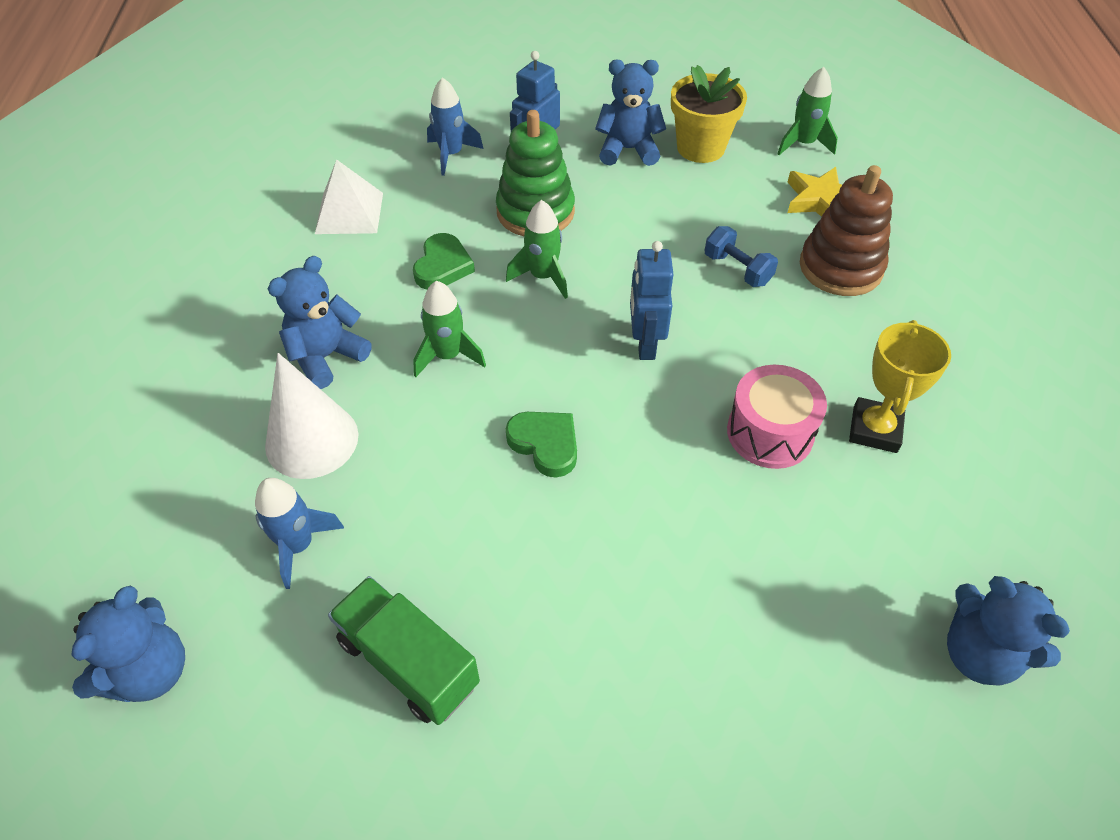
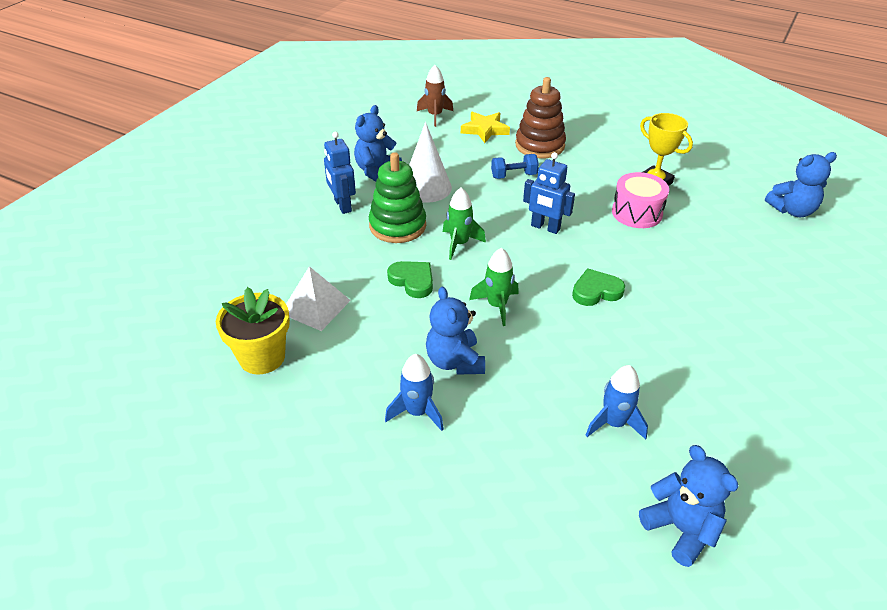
camera: 60 degrees left, 10 degrees down
white cone [265,353,358,479] -> white cone moved to [409,122,452,203]
green truck [328,576,480,725] -> none
blue rocket [427,77,484,176] -> blue rocket moved to [385,354,444,431]
yellow flower pot [671,65,747,163] -> yellow flower pot moved to [216,287,290,374]
green rocket [777,67,838,155] -> brown rocket [417,65,453,127]

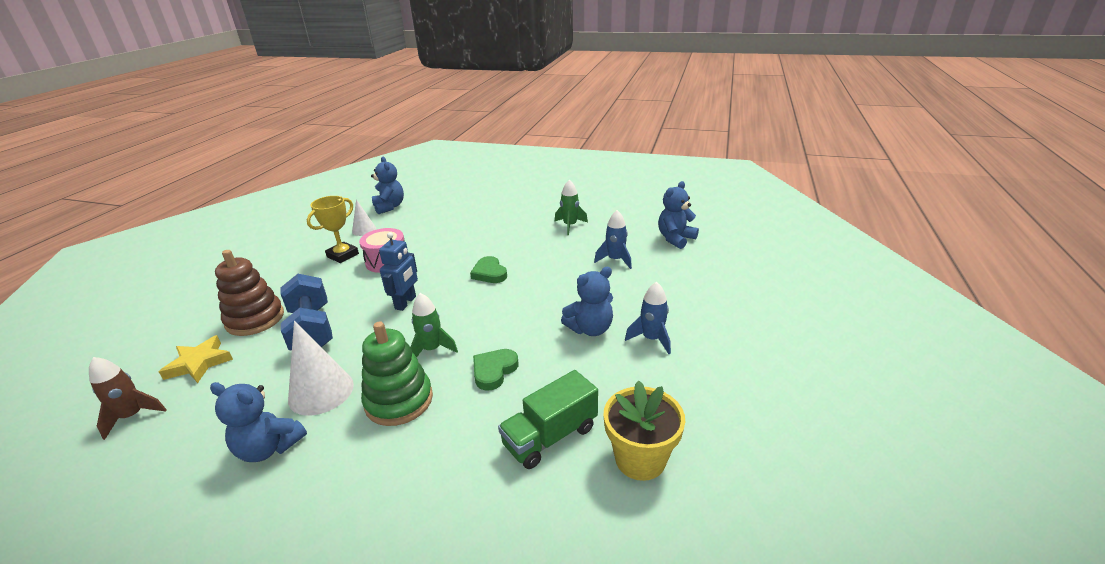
camera: 100 degrees left, 10 degrees down
white pyramid [286,266,351,331] -> green truck [498,370,598,469]
blue robot [324,132,356,214] -> none
green rocket [469,248,519,326] -> green rocket moved to [555,180,588,235]
blue dumbbell [491,154,539,179] -> blue dumbbell [280,274,333,351], size x1.84
none -> white cone [352,199,376,236]

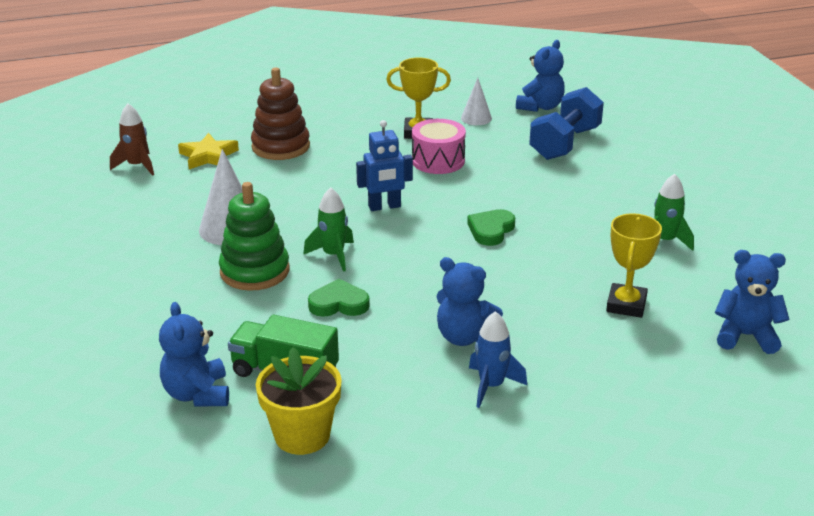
camera: 55 degrees right, 0 degrees up
blue teddy bear [210,382,307,462] -> blue teddy bear moved to [159,302,229,406]
blue dumbbell [280,274,333,351] -> blue dumbbell moved to [529,87,604,160]
blue rocket [594,210,632,269] -> yellow trophy [606,213,662,318]

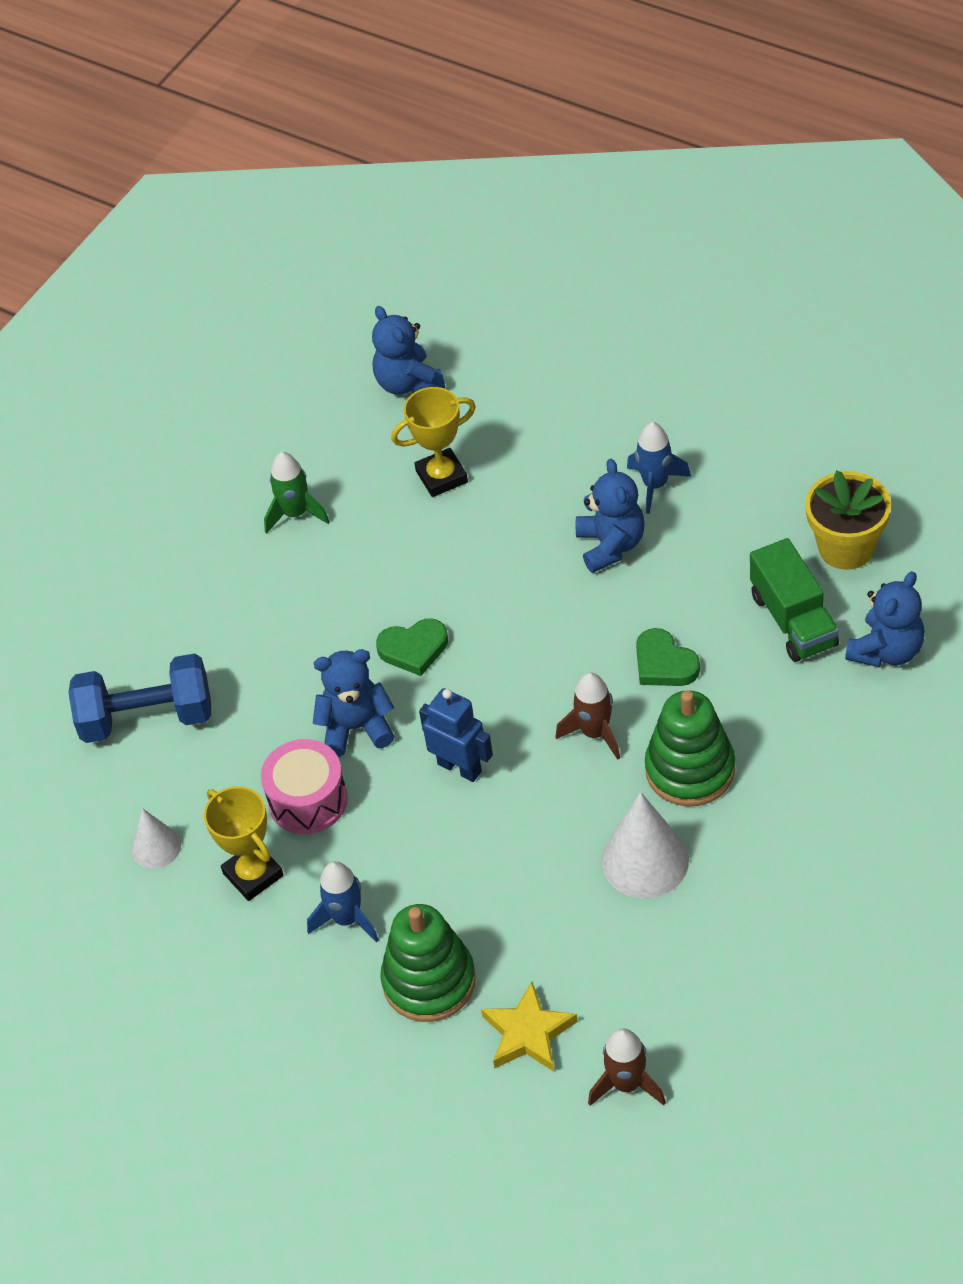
camera: 125 degrees left, 20 degrees up
brown stacking toy [251,68,310,160] -> green stacking toy [380,904,476,1022]
green rocket [303,187,354,272] -> brown rocket [556,672,620,760]
blue teddy bear [516,40,565,112] -> blue teddy bear moved to [313,649,395,757]
none -> blue rocket [307,861,379,942]

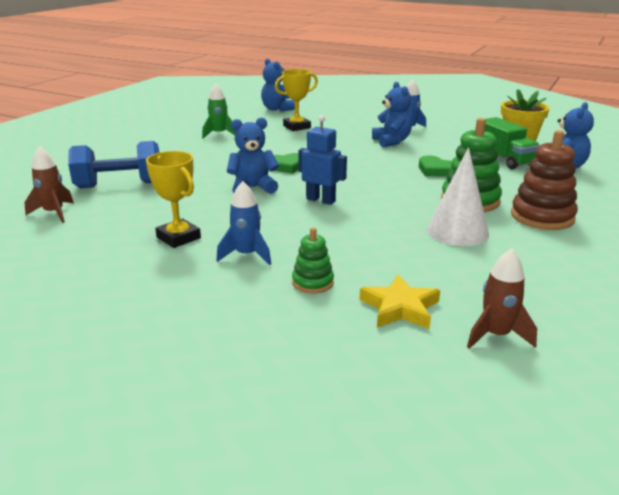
camera: 10 degrees left, 25 degrees down
white cone [132,808,181,869] -> none
pink drum [261,739,348,834] -> none
green stacking toy [380,904,476,1022] -> green stacking toy [292,228,334,293], size x0.56
brown rocket [556,672,620,760] -> brown rocket moved to [24,146,74,223]
none -> brown stacking toy [511,130,578,230]

